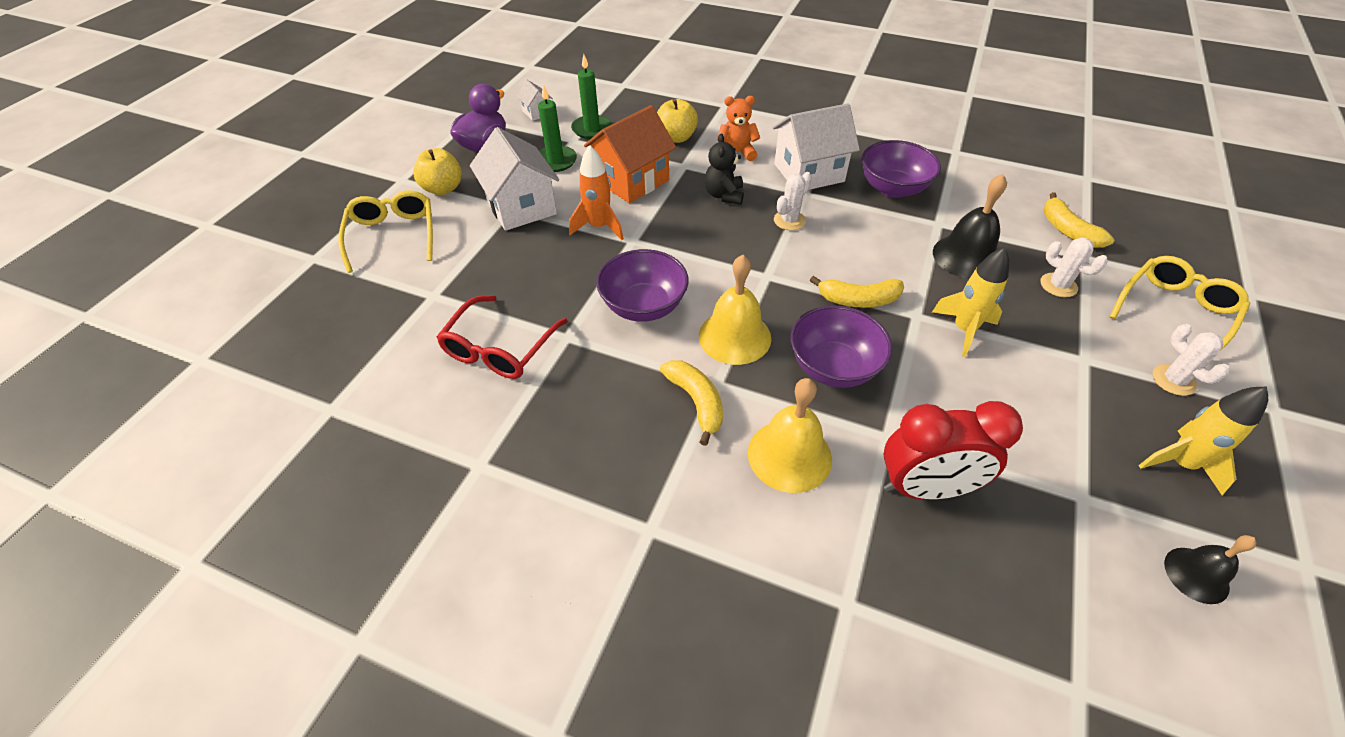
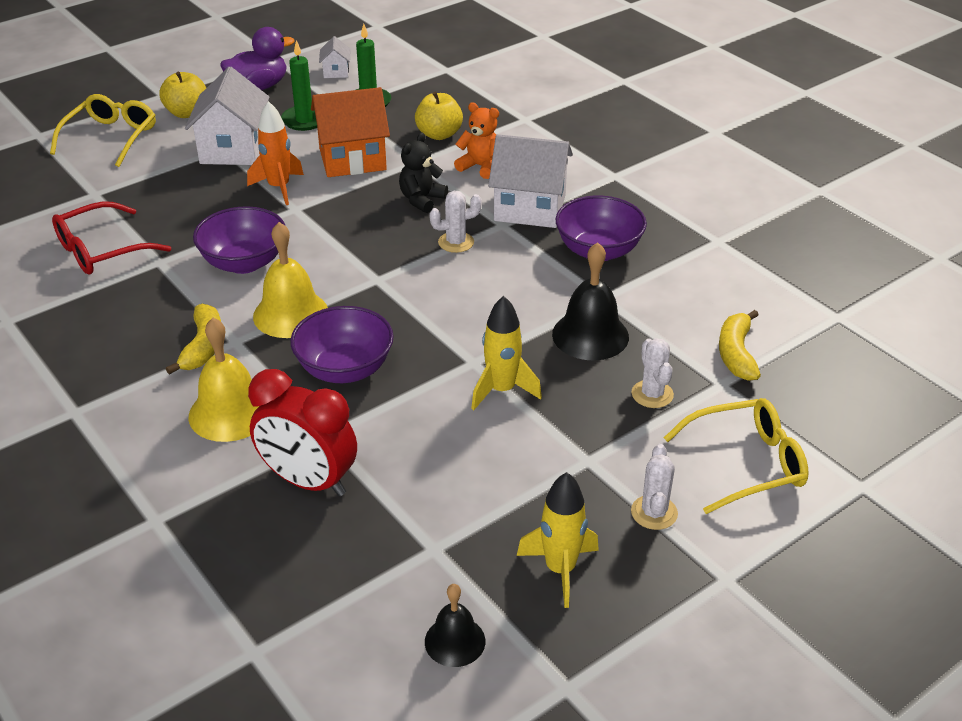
camera: 30 degrees right, 10 degrees down
yellow banana [810,276,904,308] -> none

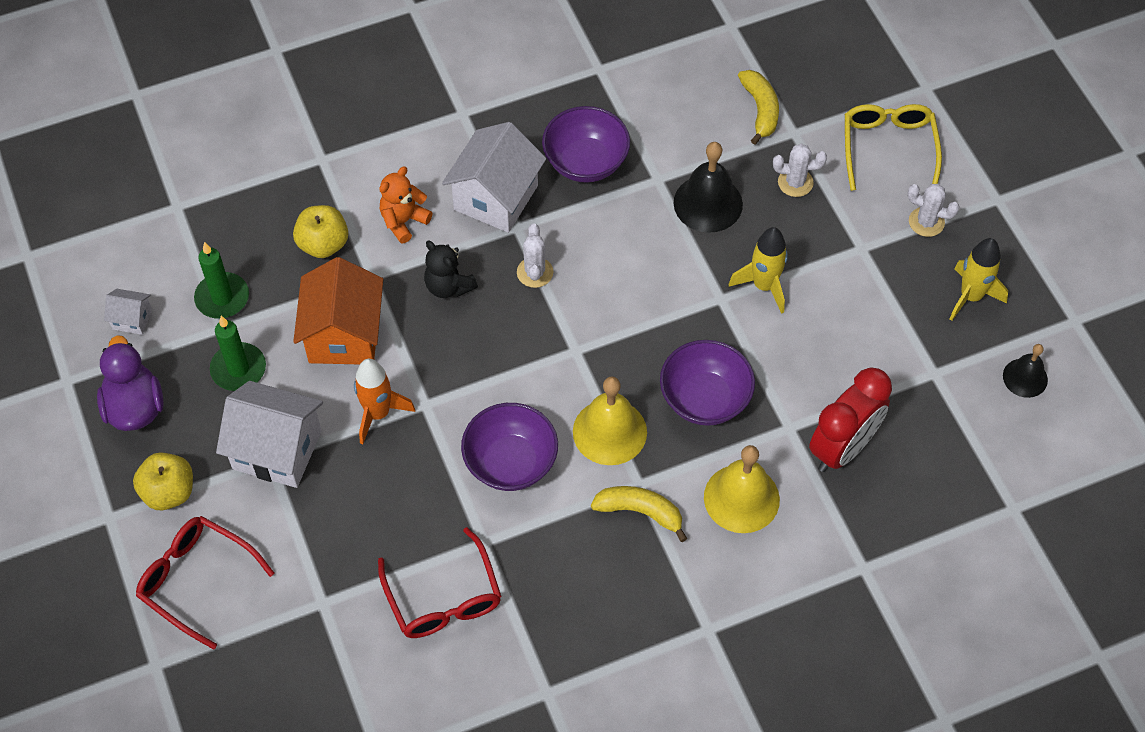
camera: 75 degrees left, 20 degrees up
yellow glasses [50,94,156,167] -> red glasses [136,516,274,650]
yellow banana [719,310,761,381] -> yellow banana turned 120 degrees counterclockwise [738,70,779,145]

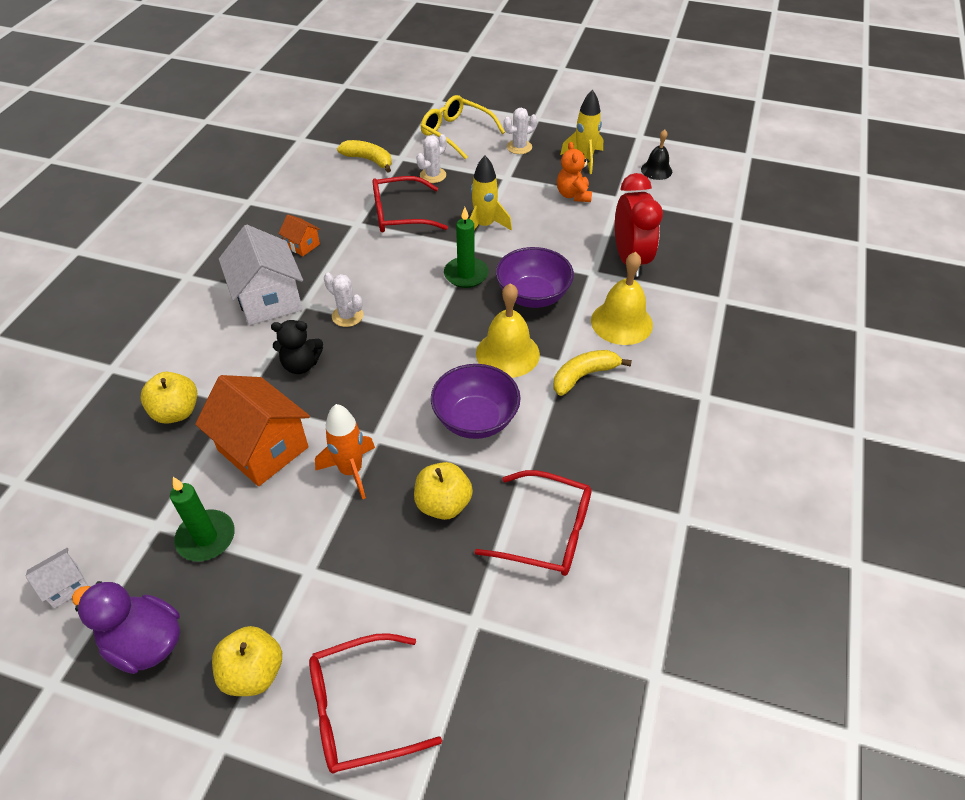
camera: 50 degrees left, 10 degrees down
green candle [194,242,249,319] -> green candle moved to [444,207,489,288]
white house [216,381,323,488] -> none
orange teddy bear [379,167,432,243] -> orange teddy bear moved to [557,142,592,202]
purple bowl [542,106,630,183] -> orange house [279,214,321,256]
black bell [673,142,743,233] -> red glasses [372,176,448,232]
none -> yellow apple [414,462,473,520]

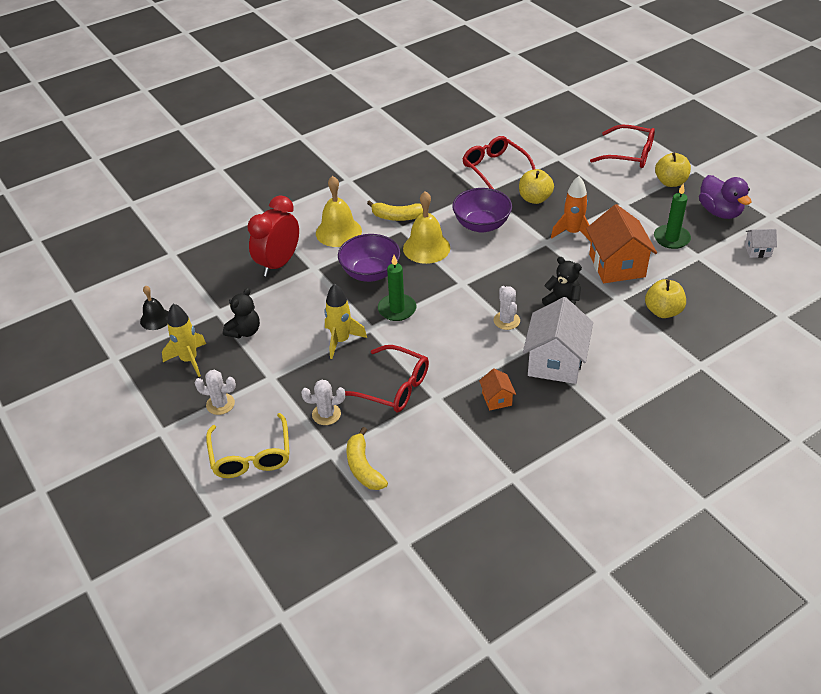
camera: 140 degrees left, 5 degrees down
orange teddy bear [557,142,592,202] -> black teddy bear [223,288,260,338]

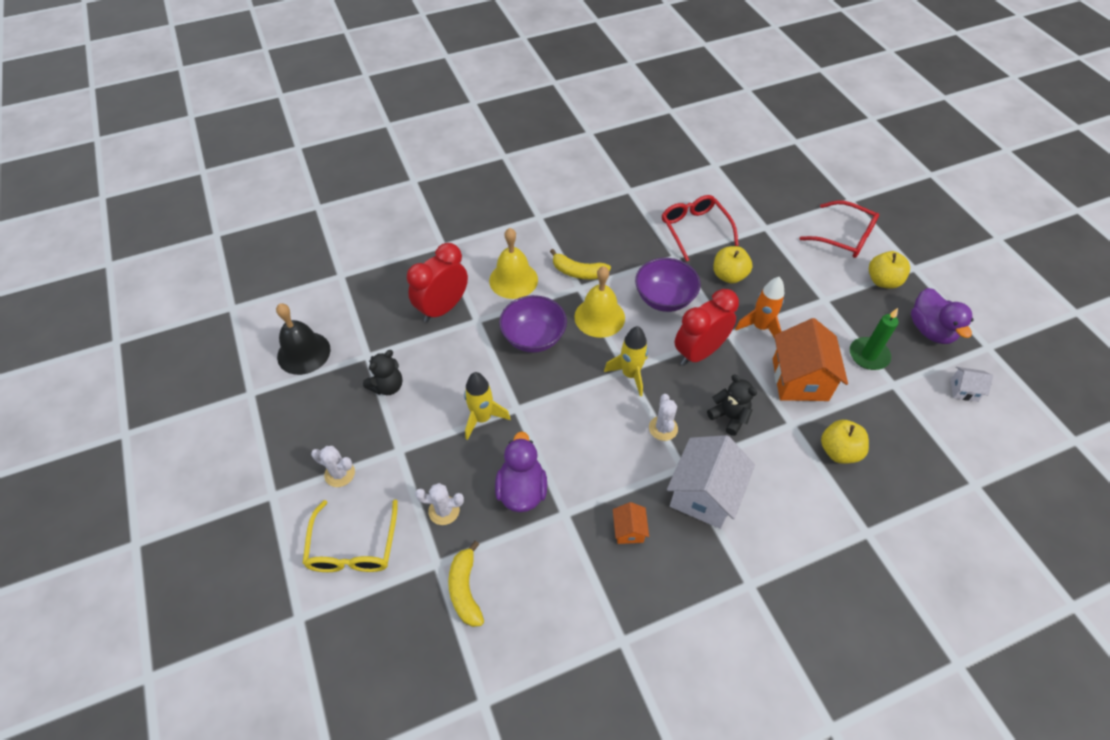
camera: 10 degrees right, 10 degrees up
black bell [140,285,168,330] -> black bell [276,303,330,375], size x1.64
yellow rocket [162,303,206,377] -> yellow rocket moved to [604,326,648,396]
red glasses [345,345,429,412] -> purple duck [495,431,547,512]
green candle [378,255,416,321] -> none
none -> red clock [675,289,739,366]

